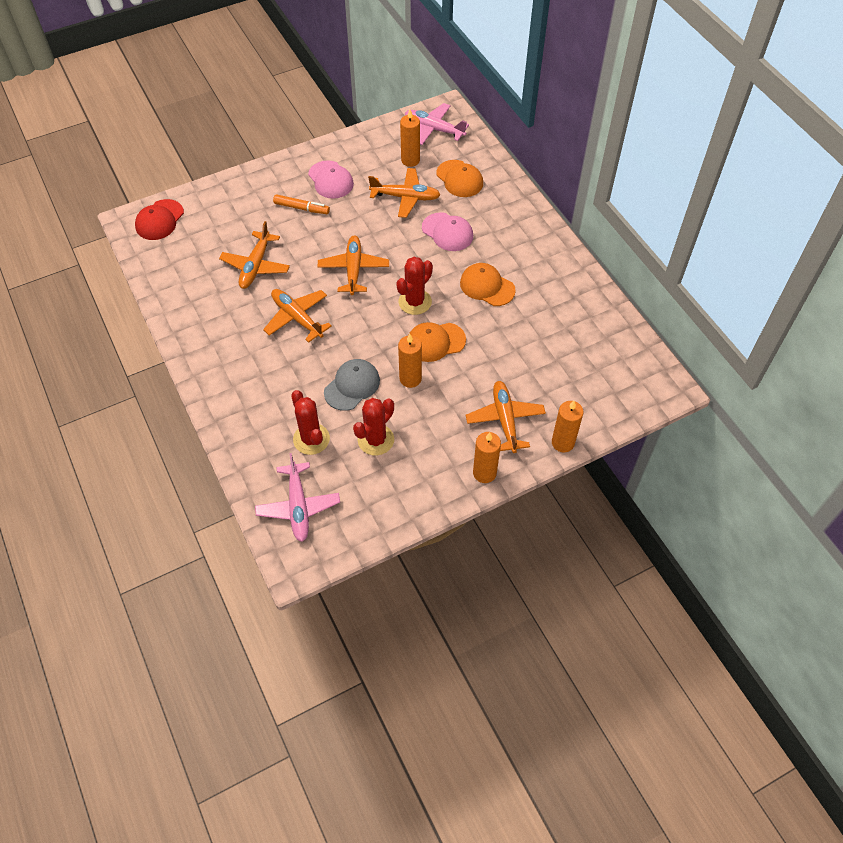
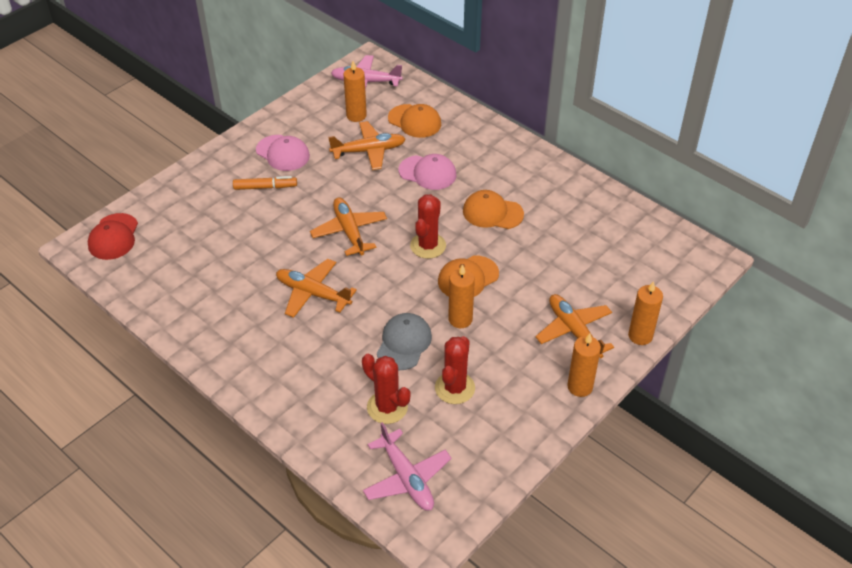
camera: 20 degrees left, 10 degrees down
orange plane [219,221,290,289] -> none

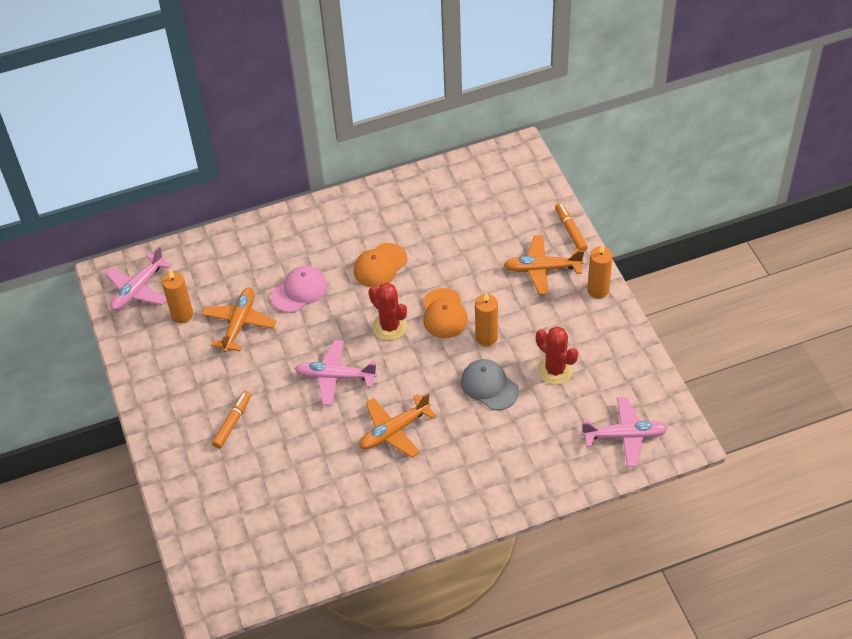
camera: 60 degrees left, 5 degrees up
red cap [88,213,138,260] -> none
pink cap [256,135,310,171] -> none
orange plane [310,197,387,256] -> pink plane [295,340,377,406]
red cactus [362,354,411,424] -> none
orange cap [388,104,441,138] -> none
orange candle [628,281,663,345] -> orange marker [555,203,588,251]

